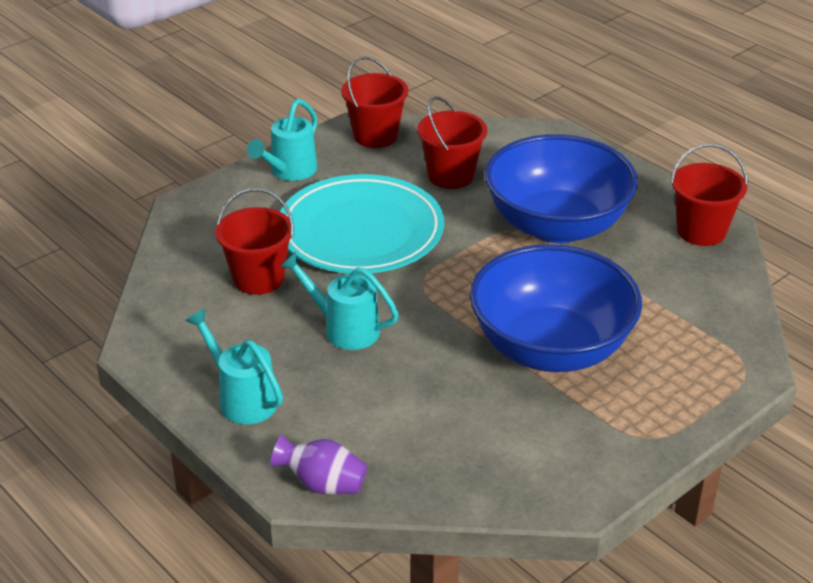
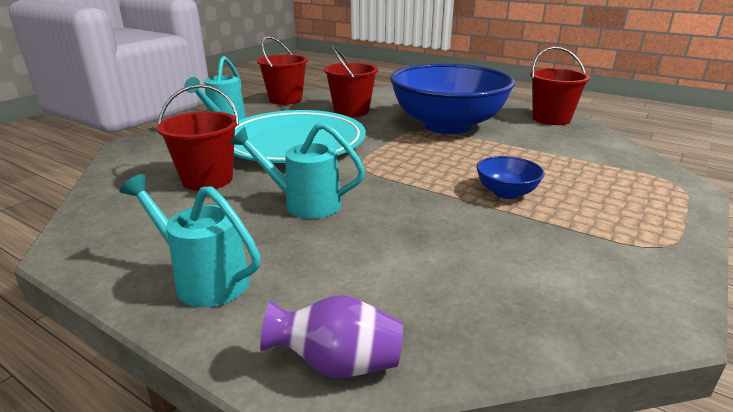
camera: 15 degrees left, 10 degrees down
blue bowl [470,244,642,372] -> blue bowl [477,156,544,199], size x0.40

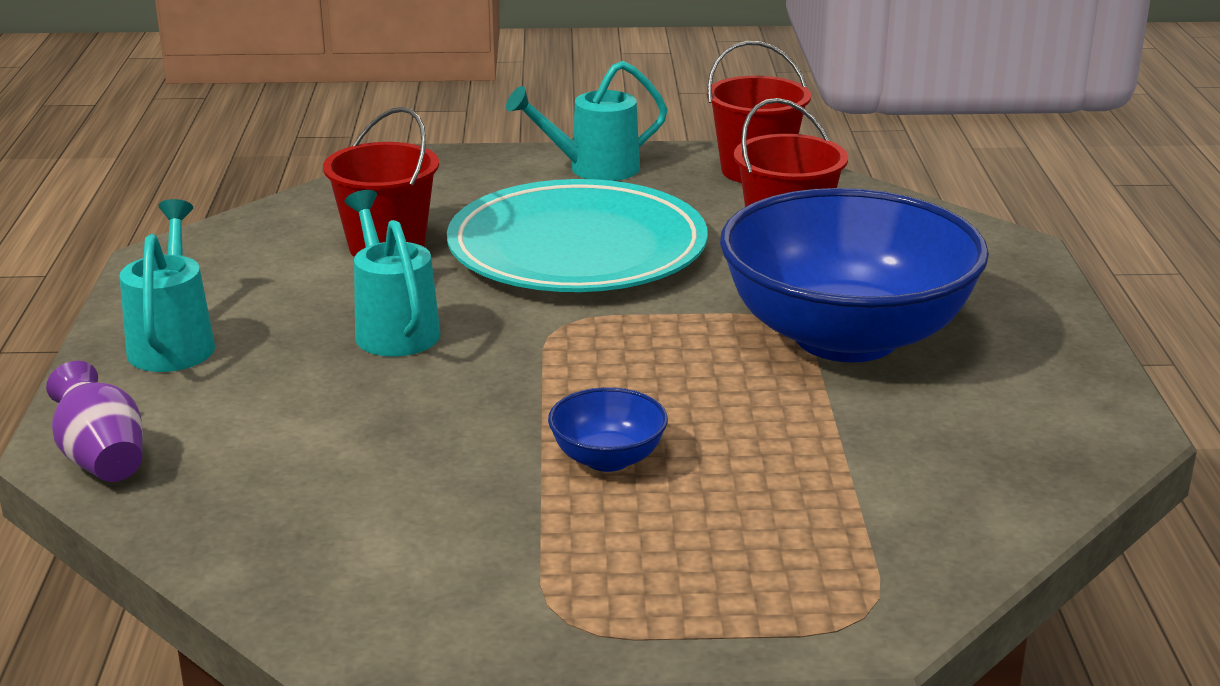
camera: 55 degrees right, 0 degrees up
red bucket [530,47,591,125] -> none

